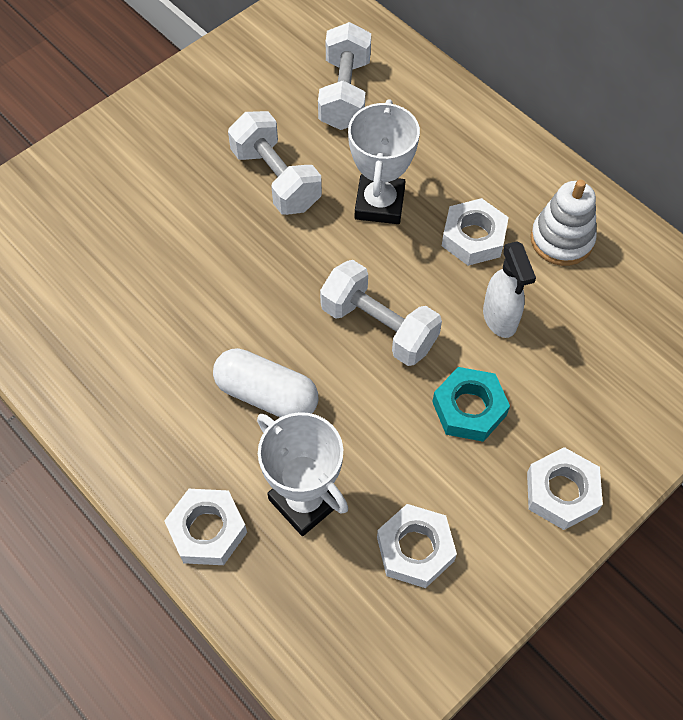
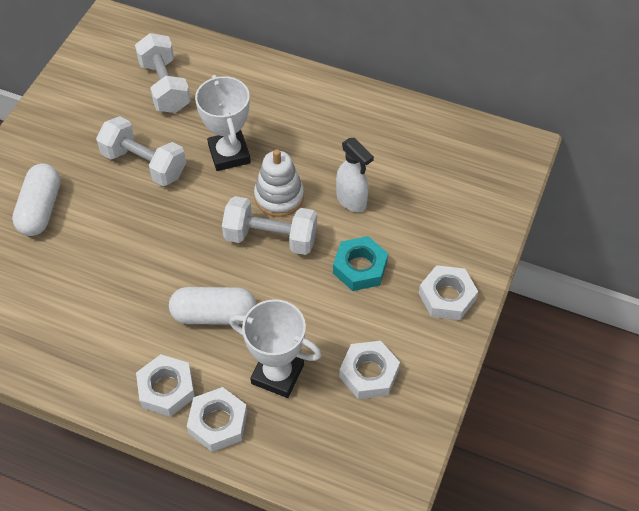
camera: 25 degrees left, 5 degrees down
white nut [442,198,509,266] -> white nut moved to [136,354,195,417]
white stacking toy [530,180,597,266] -> white stacking toy moved to [254,149,304,217]
none -> white capsule [12,164,61,236]

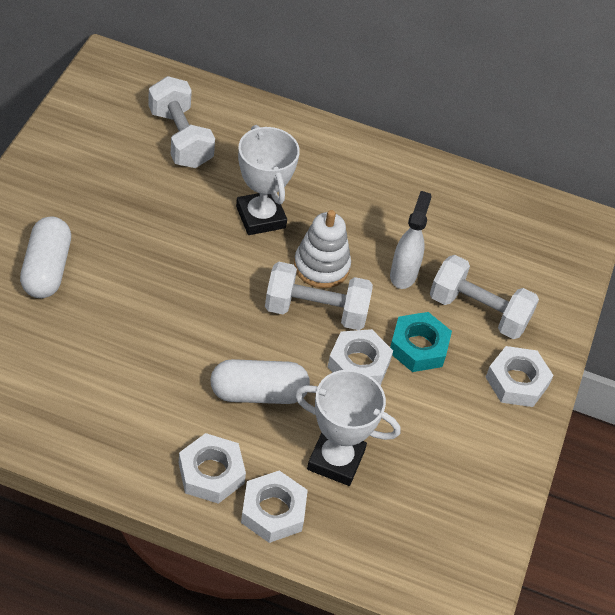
camera: 10 degrees left, 5 degrees down
white dumbbell [96,116,186,186] -> white dumbbell moved to [430,255,539,339]
white spray bottle [336,138,374,212] -> white spray bottle turned 120 degrees counterclockwise [390,191,432,289]
white nut [339,341,400,399] -> white nut moved to [328,329,393,385]

